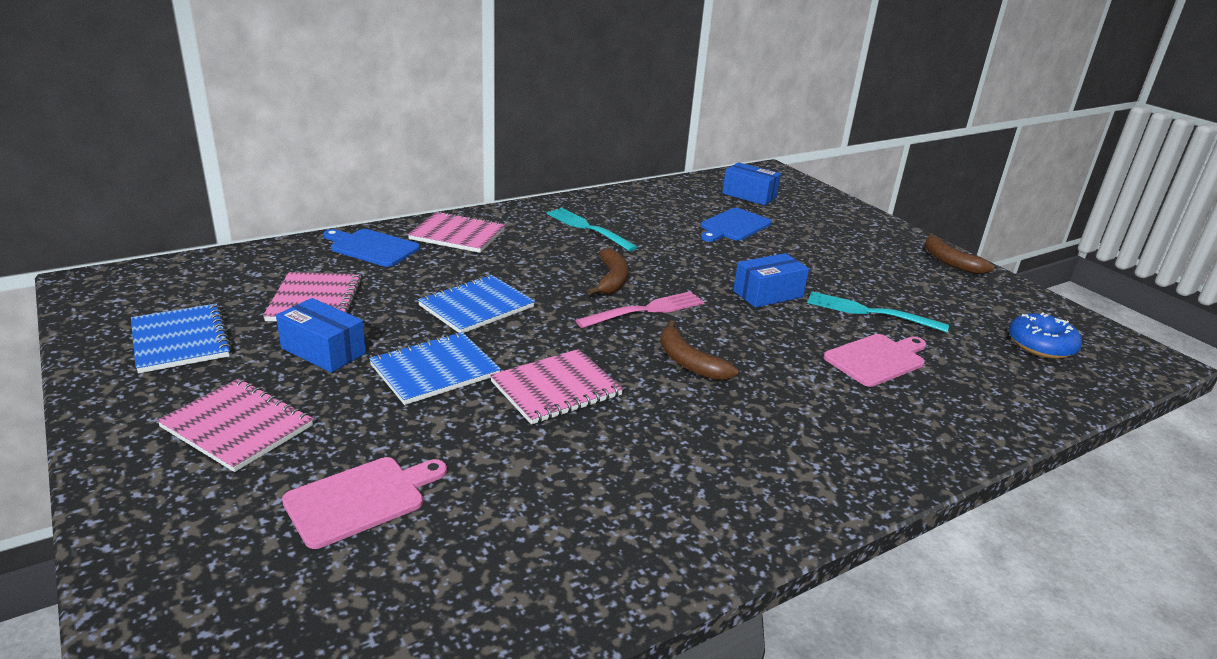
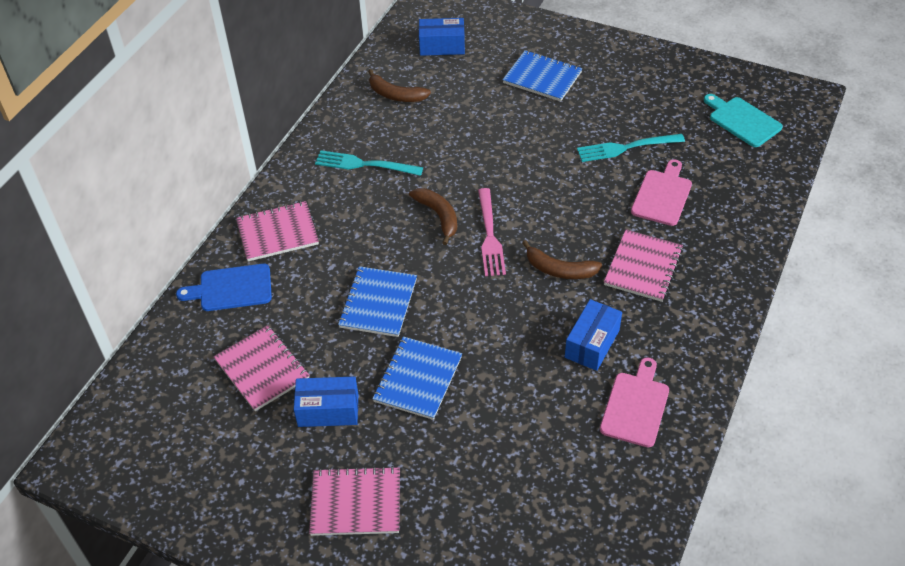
camera: 30 degrees left, 20 degrees up
blue notebook [131,304,232,373] -> blue notebook moved to [503,50,583,102]
pink cutting board [282,457,447,549] -> pink cutting board moved to [600,357,669,447]
pink notebook [490,349,623,425] -> pink notebook moved to [604,229,683,302]
pink fork [575,291,704,328] -> pink fork turned 150 degrees clockwise [478,188,506,276]
blue cutting board [701,208,772,242] -> none
blue box [733,253,809,308] -> blue box moved to [565,299,622,371]
brown banana [925,233,994,274] -> brown banana moved to [368,69,431,102]
blue donut [1009,312,1082,359] -> turquoise cutting board [704,94,783,147]

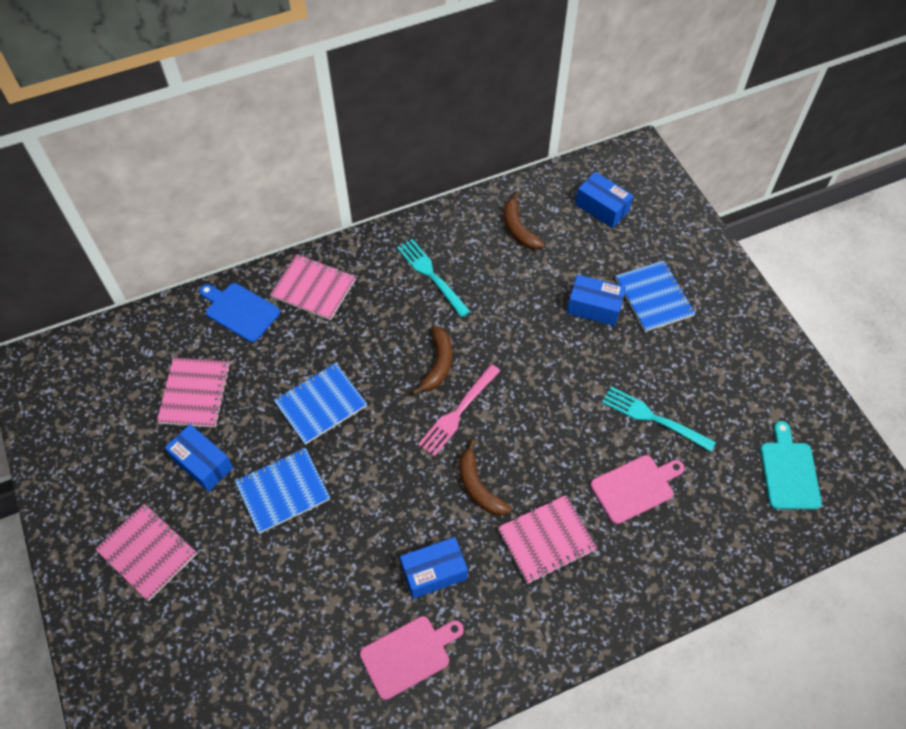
camera: 40 degrees right, 10 degrees up
none -> blue box [567,274,626,326]

